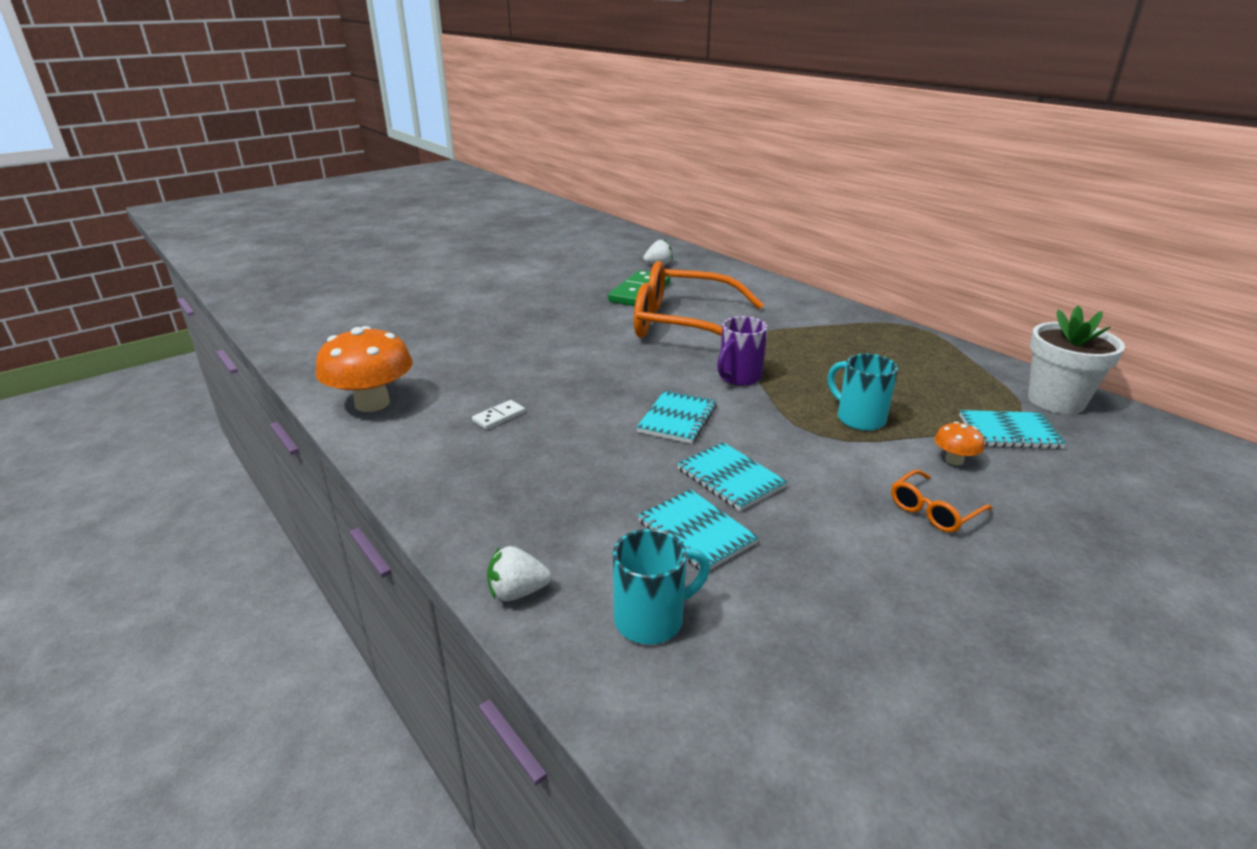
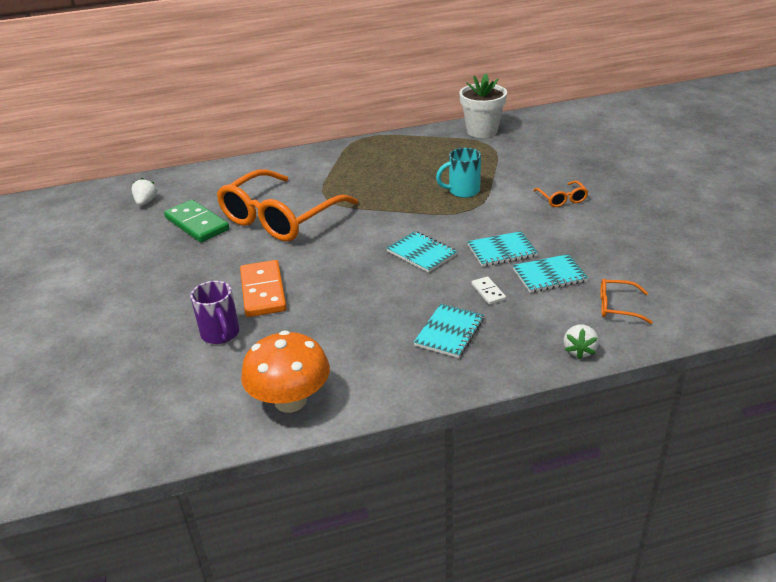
camera: 65 degrees left, 5 degrees up
white domino [472,400,525,430] -> white domino moved to [472,276,506,305]
turquoise mug [613,529,710,644] -> orange glasses [600,279,653,324]
purple mug [717,316,768,386] -> purple mug moved to [190,281,239,344]
orange mushroom [934,421,985,465] -> none
turquoise notebook [959,410,1067,449] -> turquoise notebook moved to [414,304,484,358]
none -> orange domino [240,260,287,317]

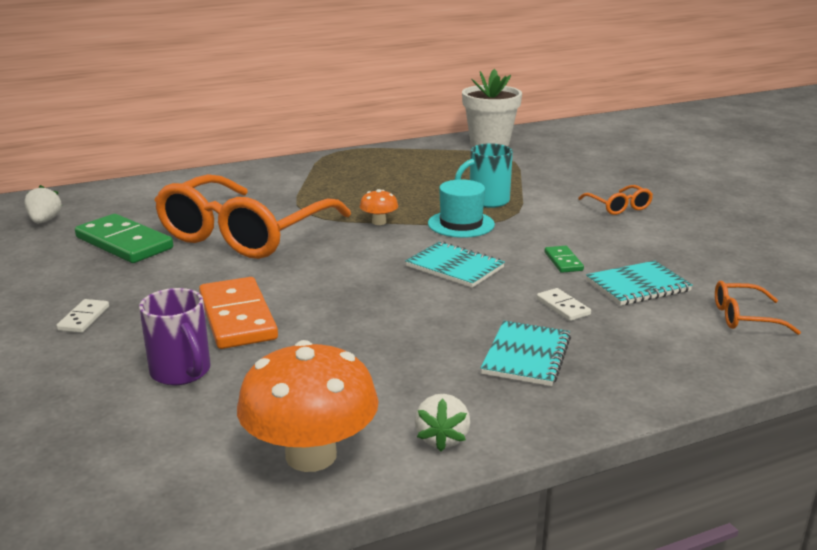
camera: 10 degrees left, 10 degrees down
turquoise notebook [467,231,538,267] -> green domino [545,246,584,273]
white strawberry [564,324,599,359] -> white strawberry moved to [415,394,470,452]
none -> white domino [56,299,109,333]
none -> orange mushroom [360,189,398,225]
none -> turquoise hat [428,179,495,238]

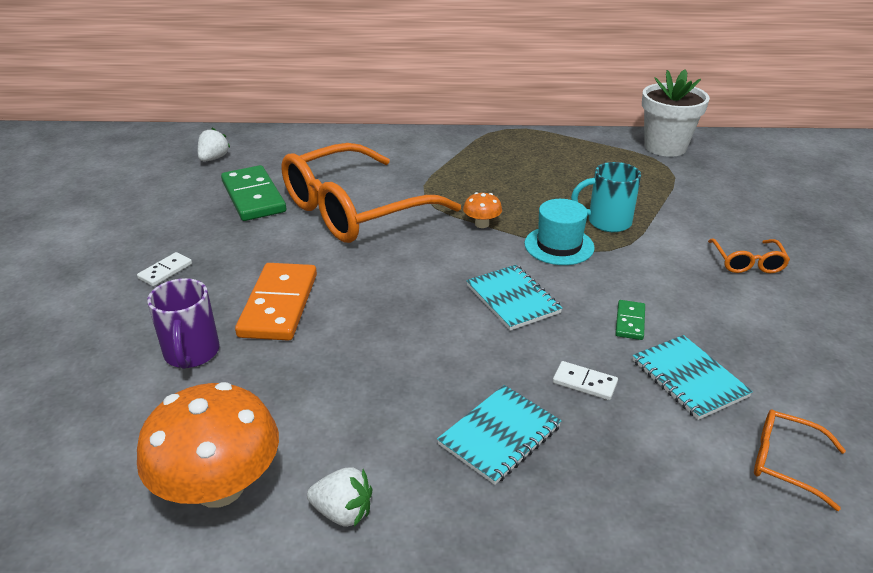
camera: 25 degrees right, 10 degrees up
white strawberry [415,394,470,452] -> white strawberry turned 105 degrees counterclockwise [307,467,372,527]
white domino [537,288,591,321] -> white domino turned 60 degrees counterclockwise [553,361,618,400]
turquoise notebook [586,261,693,306] -> turquoise notebook turned 60 degrees clockwise [633,335,753,420]

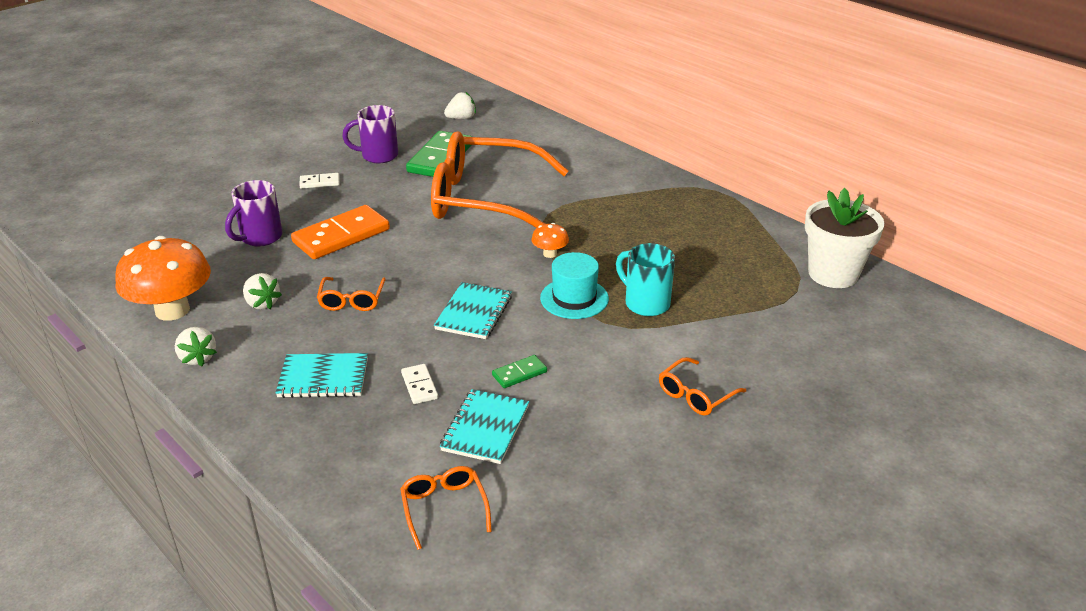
camera: 45 degrees right, 0 degrees up
none -> white strawberry [243,273,282,309]
none -> orange glasses [317,277,386,311]
none -> purple mug [342,105,398,163]

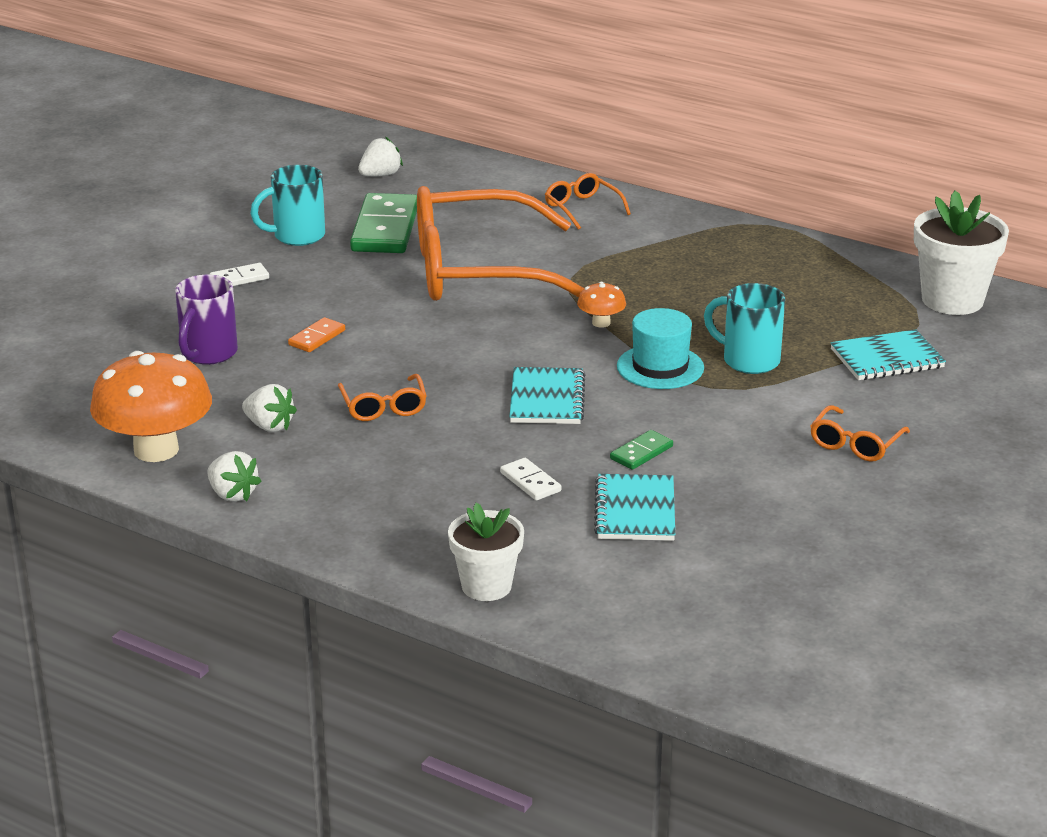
camera: 15 degrees left, 5 degrees down
turquoise notebook [275,353,368,398] -> turquoise notebook moved to [831,329,946,380]
orange domino [291,205,390,259] -> orange domino [288,317,345,352], size x0.47
purple mug [342,105,398,163] -> turquoise mug [250,165,325,246]
orange glasses [400,466,492,550] -> orange glasses moved to [545,173,631,230]
none -> white flower pot [448,503,524,601]

